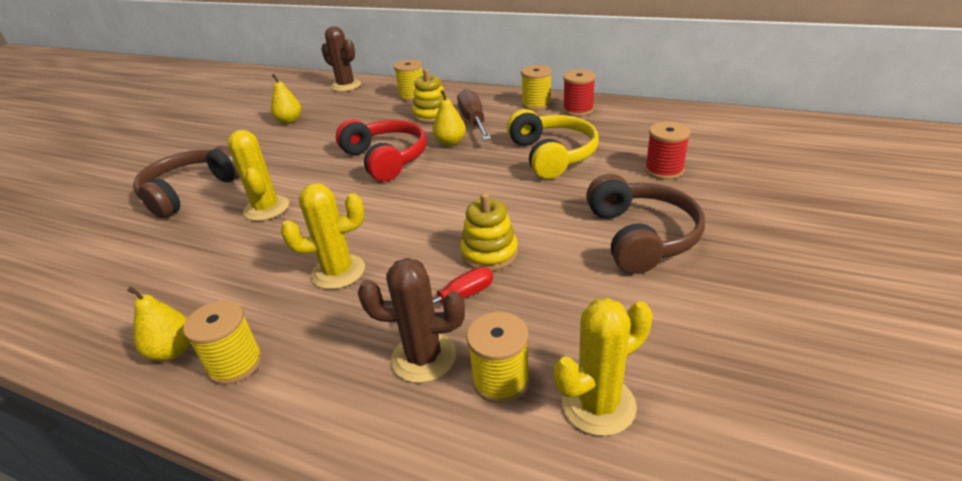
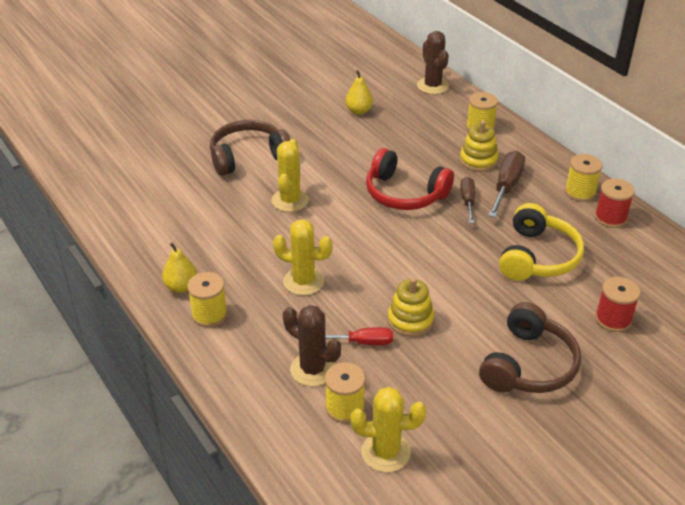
camera: 30 degrees right, 5 degrees up
red headphones [336,119,427,181] -> red headphones turned 120 degrees clockwise [366,148,454,210]
yellow pear [432,90,466,146] -> brown screwdriver [460,177,475,223]

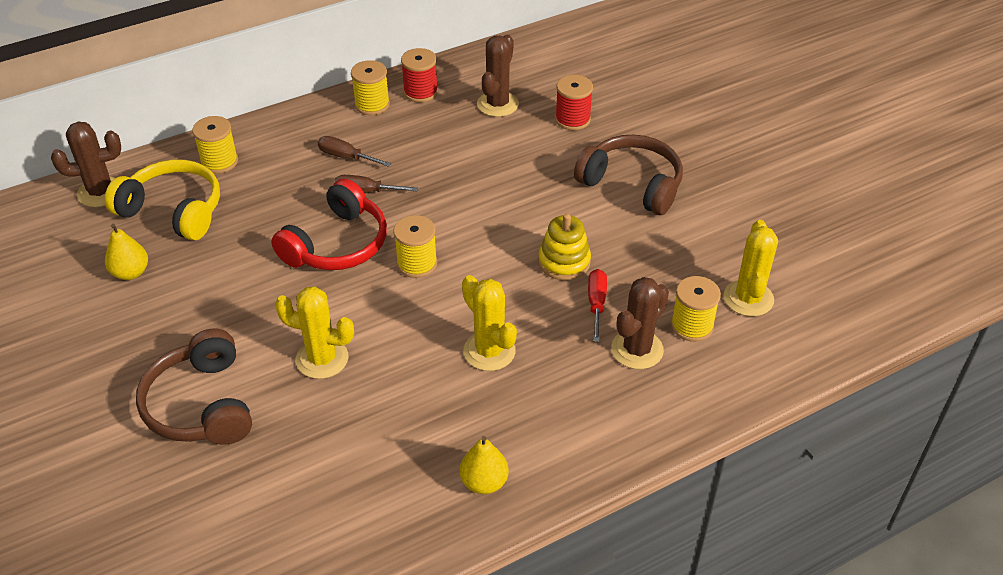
camera: 85 degrees left, 5 degrees up
yellow spool [187,272,228,327] -> yellow spool moved to [393,215,437,278]
yellow cactus [273,219,332,295] -> yellow cactus turned 60 degrees counterclockwise [462,275,517,371]
yellow stacking toy [460,121,498,172] -> none
brown screwdriver [488,151,525,217] -> brown screwdriver [318,136,391,167], size x0.64
yellow headphones [499,203,584,281] -> yellow headphones moved to [105,160,220,240]
none -> brown cactus [477,35,519,117]

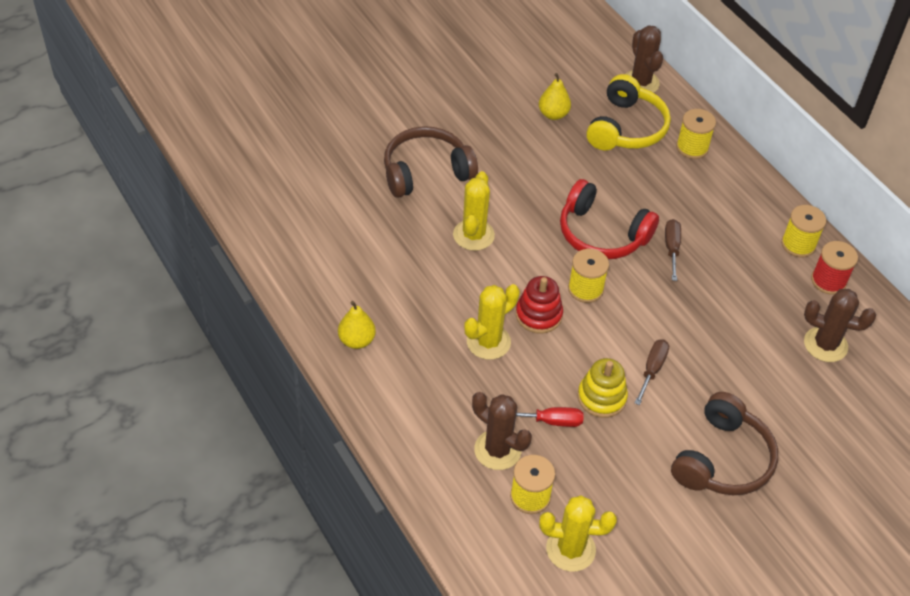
camera: 85 degrees right, 5 degrees up
brown screwdriver [318,136,391,167] -> brown screwdriver moved to [635,339,669,405]
red spool [555,75,593,130] -> none
none -> red stacking toy [516,276,563,334]

